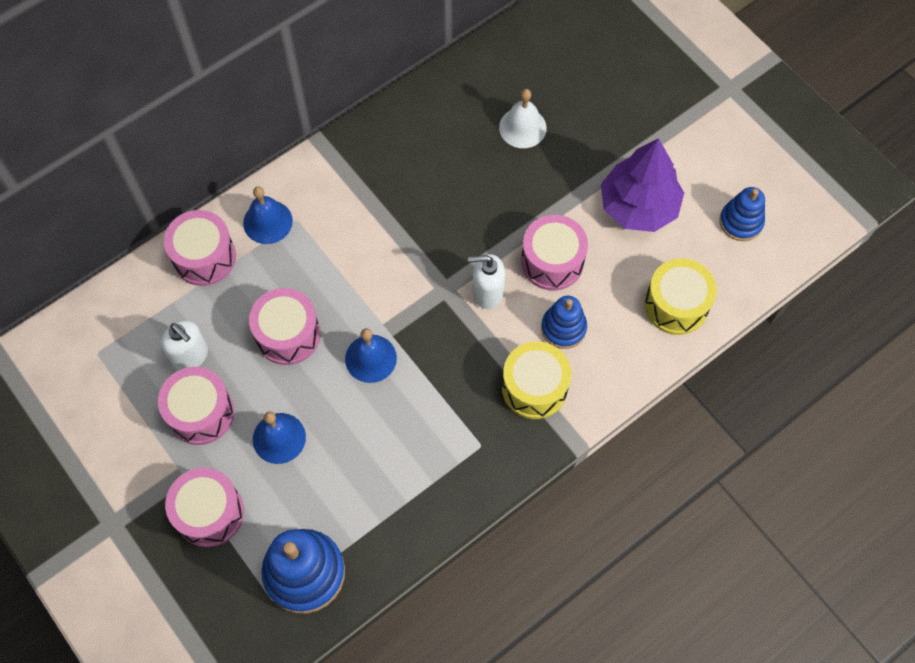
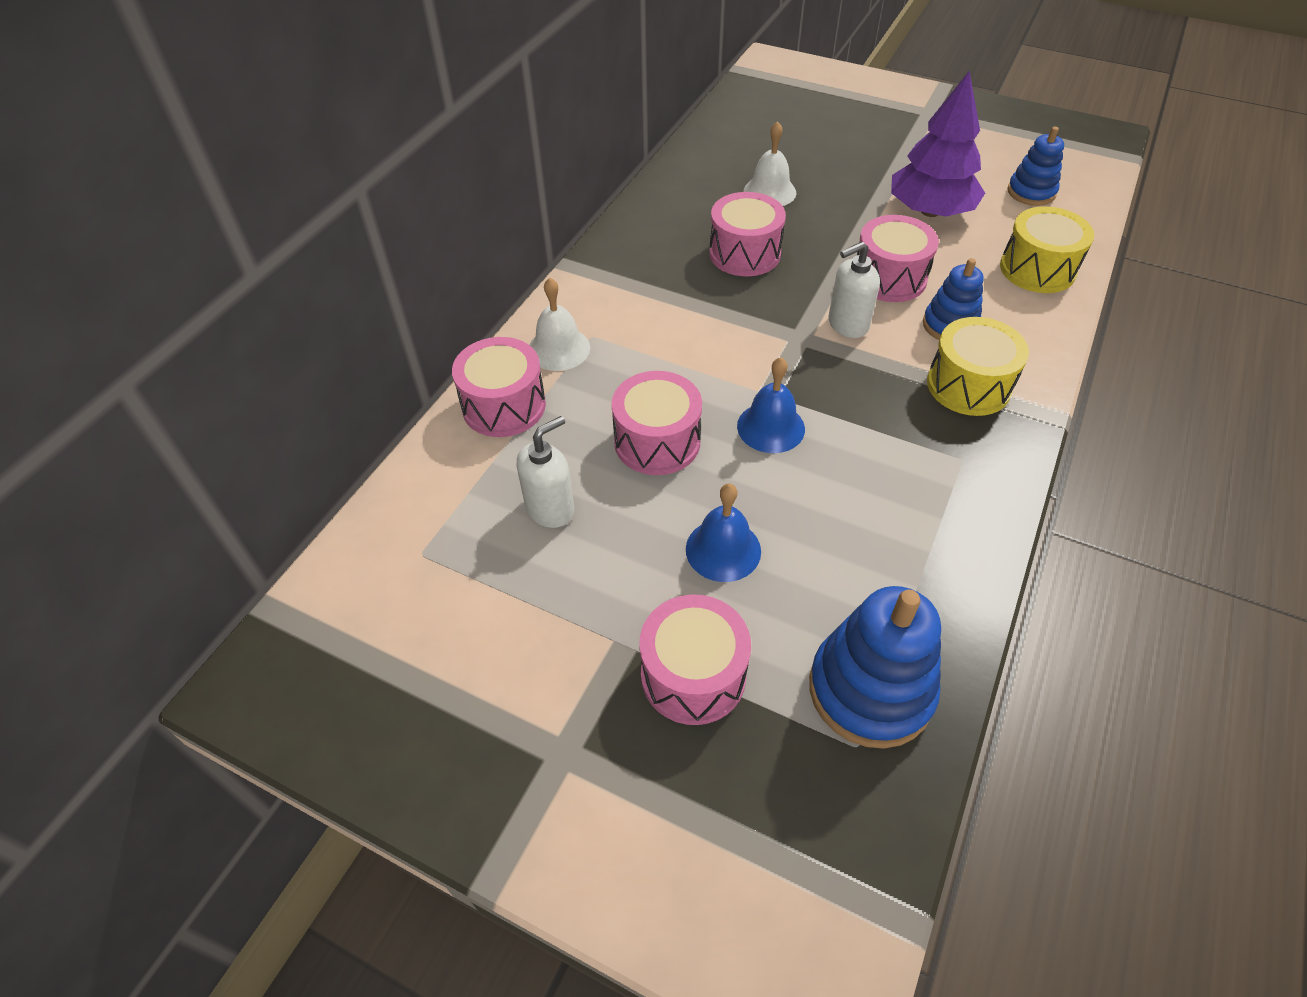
camera: 25 degrees left, 15 degrees down
pink drum [158,367,234,445] -> pink drum moved to [709,192,786,276]
white soap dispenser [161,320,208,370] -> white soap dispenser turned 60 degrees counterclockwise [517,416,574,528]
blue bell [243,186,293,244] -> white bell [529,278,590,371]

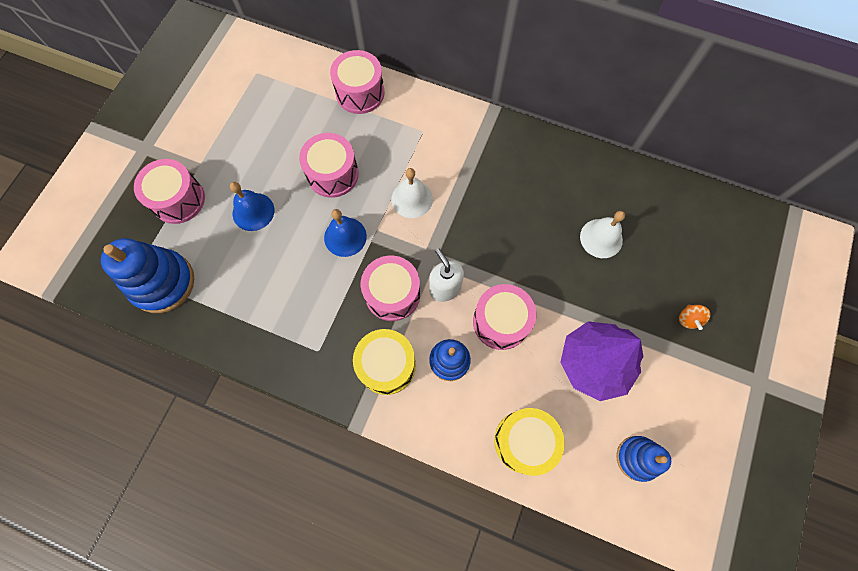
camera: 85 degrees right, 20 degrees up
white soap dispenser [517,416,574,528] -> none
white bell [529,278,590,371] -> white bell moved to [392,168,433,218]
pink drum [709,192,786,276] -> pink drum moved to [361,255,420,321]
none -> orange spinning top [679,305,711,330]

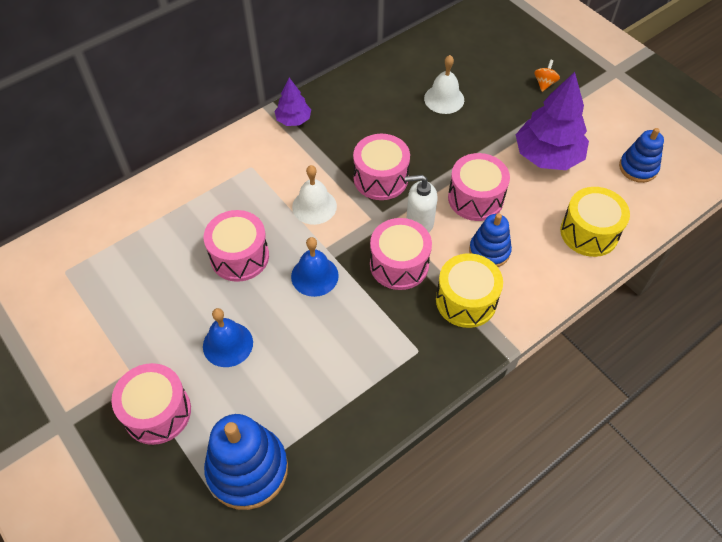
camera: 60 degrees left, 15 degrees down
pink drum [330,50,384,114] -> pink drum moved to [353,134,410,200]
orange spinning top [679,305,711,330] -> orange spinning top turned 105 degrees counterclockwise [534,60,560,92]
none -> purple tree [275,78,311,126]

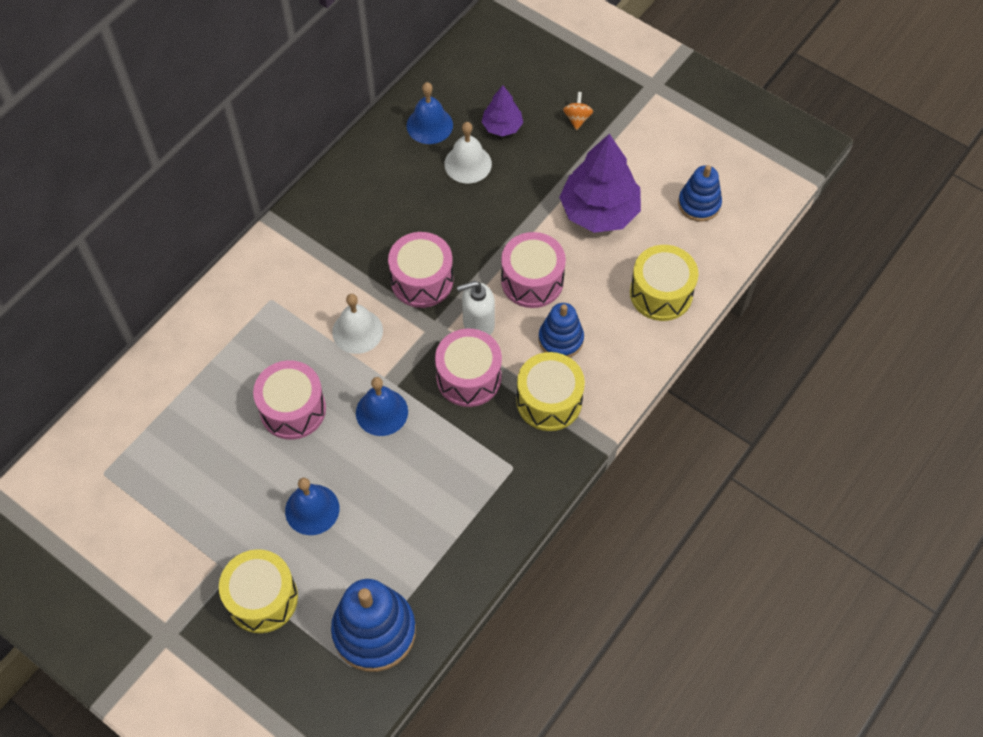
camera: 15 degrees left, 5 degrees up
pink drum [111,363,191,445] -> yellow drum [219,549,298,633]
purple tree [275,78,311,126] -> purple tree moved to [482,85,523,136]
none -> blue bell [407,82,453,144]

